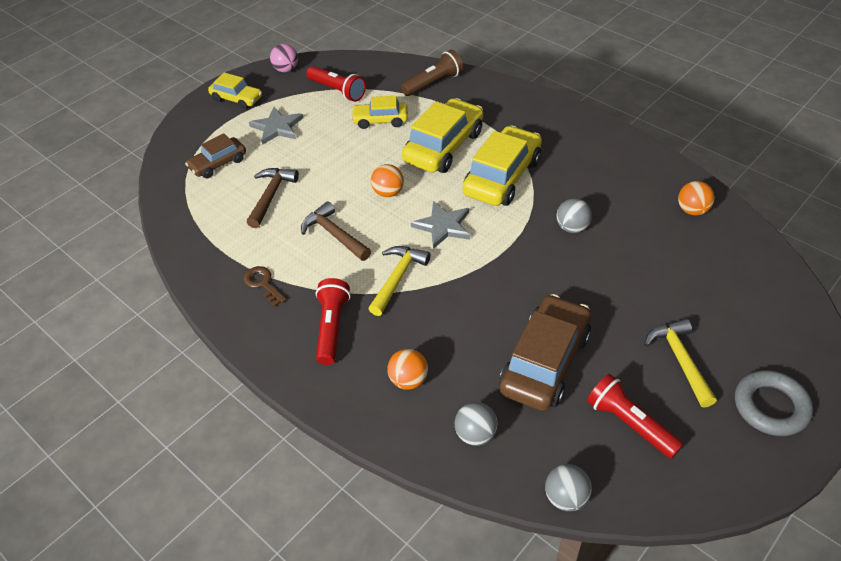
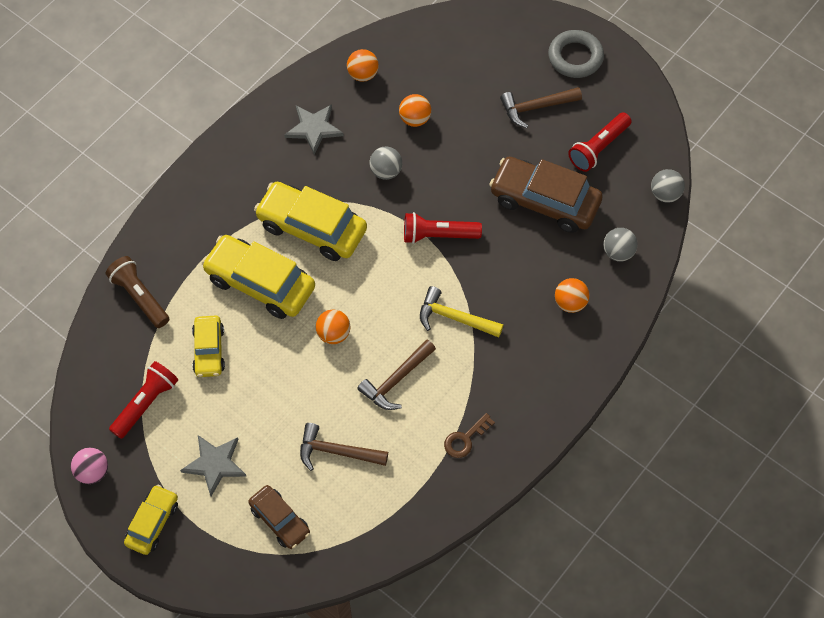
camera: 95 degrees left, 15 degrees up
red flashlight [316,278,351,365] -> red flashlight moved to [404,212,482,244]
grey star [411,201,470,249] -> grey star moved to [284,104,344,155]
yellow hammer [644,319,717,408] -> brown hammer [500,87,582,128]
none -> orange ball [399,94,431,127]

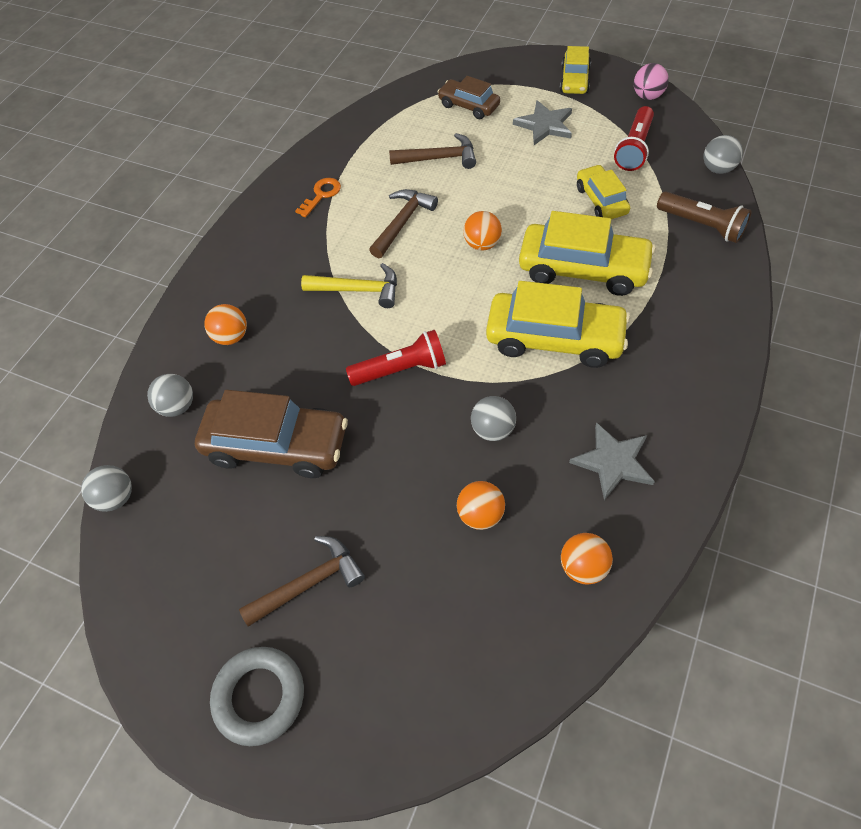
camera: 170 degrees right, 5 degrees down
brown key [444,413,495,458] -> orange key [295,178,341,217]
red flashlight [568,112,632,172] -> none
none -> grey ball [704,135,743,174]

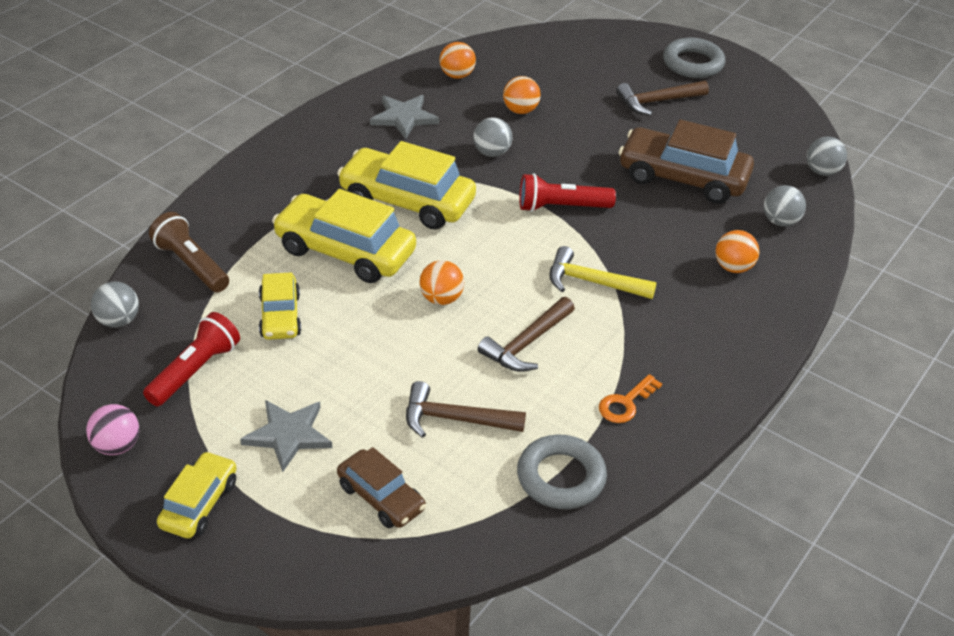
camera: 175 degrees left, 15 degrees down
none -> grey ring [517,435,607,509]

